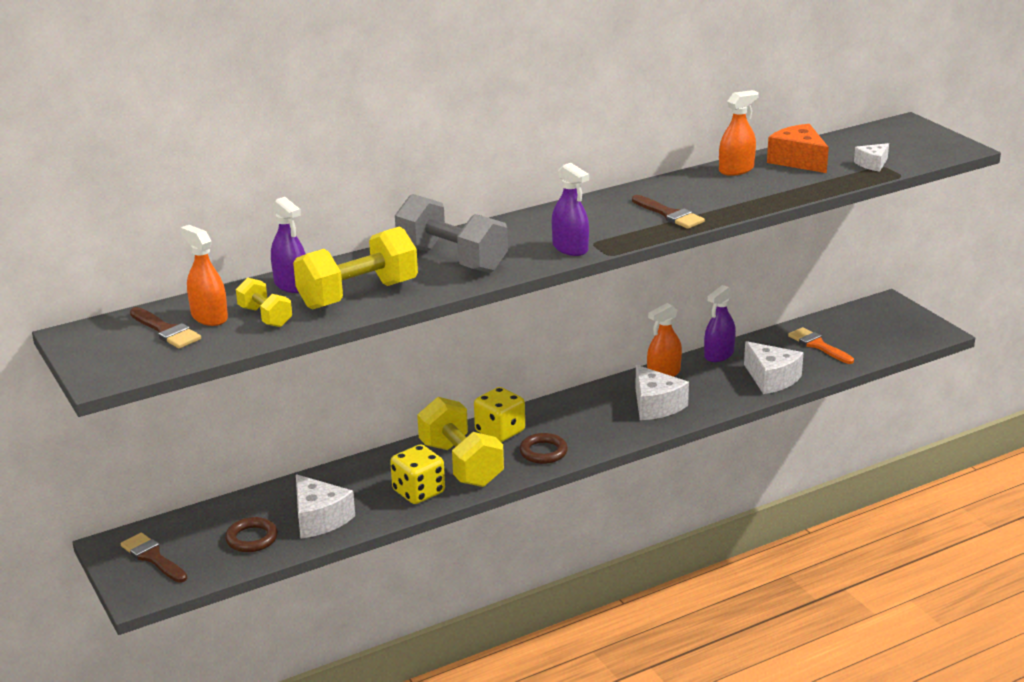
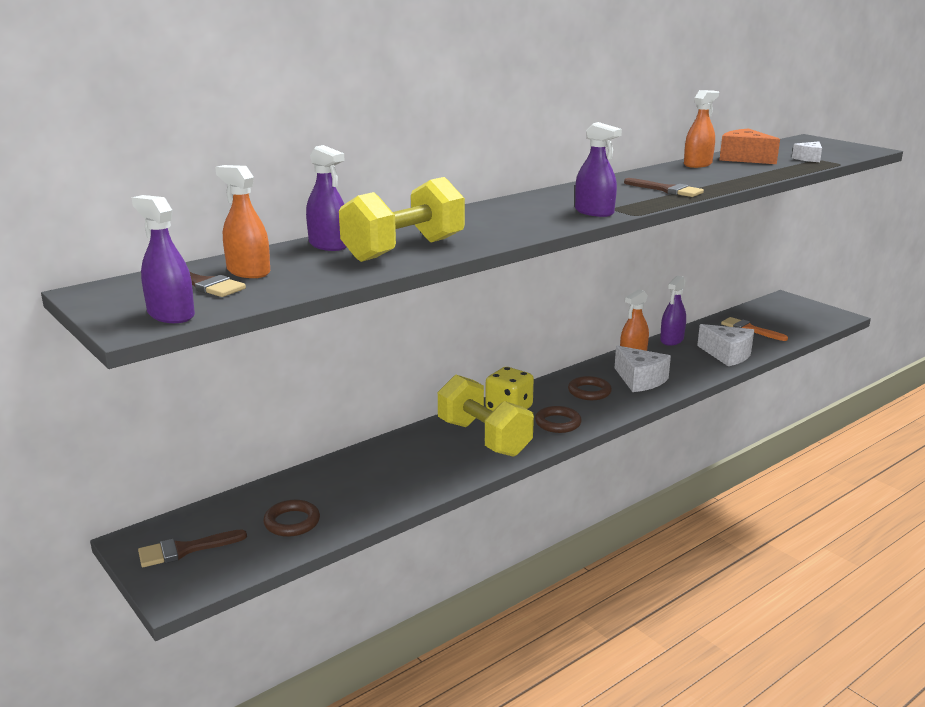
camera: 10 degrees left, 5 degrees down
brown brush [121,532,187,583] -> brown brush turned 60 degrees counterclockwise [138,529,247,567]
yellow dumbbell [236,277,292,327] -> none
white cheese [296,474,355,539] -> none
yellow dice [390,444,445,504] -> none
grey dumbbell [395,194,508,273] -> none
none -> purple spray bottle [131,195,195,323]
none -> brown ring [568,376,612,400]

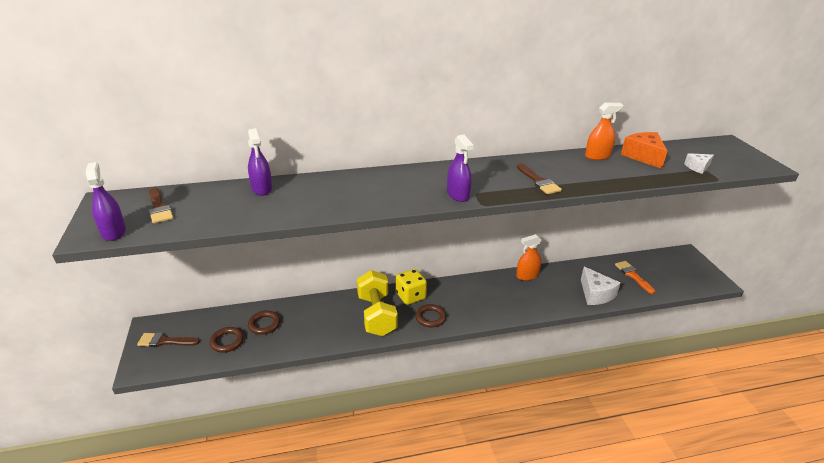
camera: 25 degrees right, 10 degrees up
orange spray bottle [215,165,270,278] -> none
yellow dumbbell [339,177,465,262] -> none
brown ring [568,376,612,400] -> brown ring moved to [248,311,280,335]
white cheese [615,345,671,392] -> none
purple spray bottle [660,276,686,346] -> none

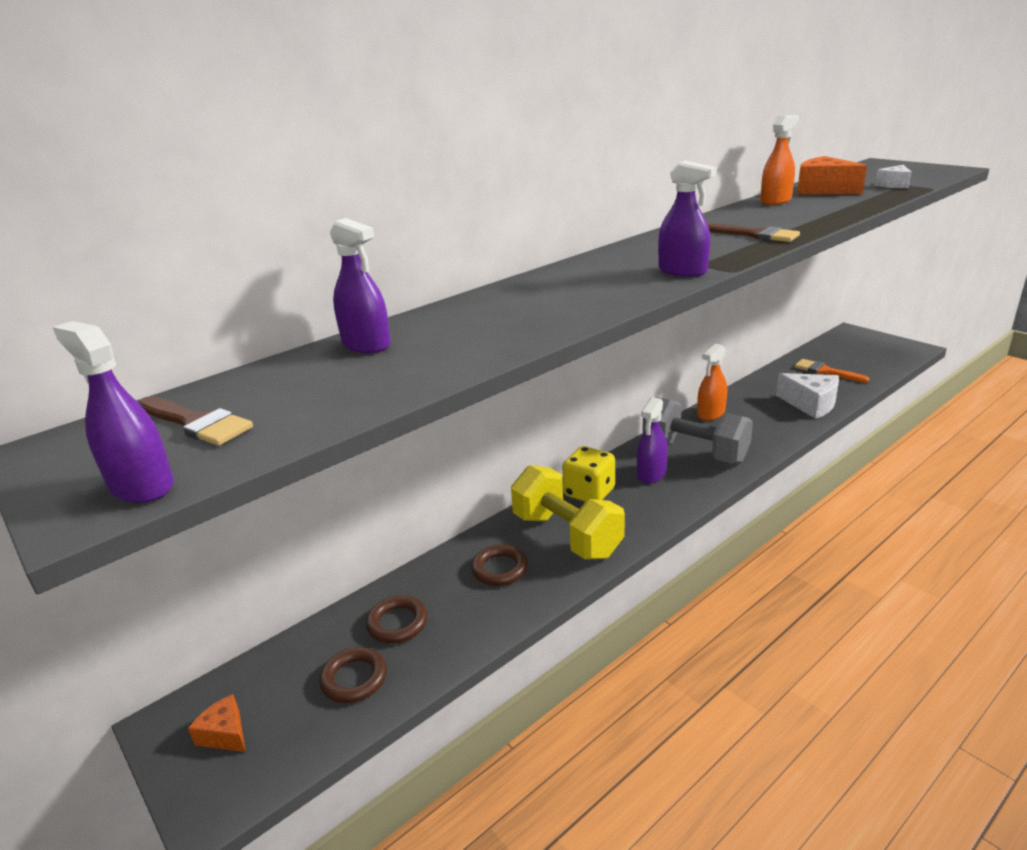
camera: 25 degrees left, 5 degrees down
brown brush [137,332,200,347] -> orange cheese [188,694,246,752]
brown ring [415,304,446,328] -> brown ring moved to [471,545,528,586]
none -> purple spray bottle [637,397,668,484]
none -> grey dumbbell [642,397,753,464]

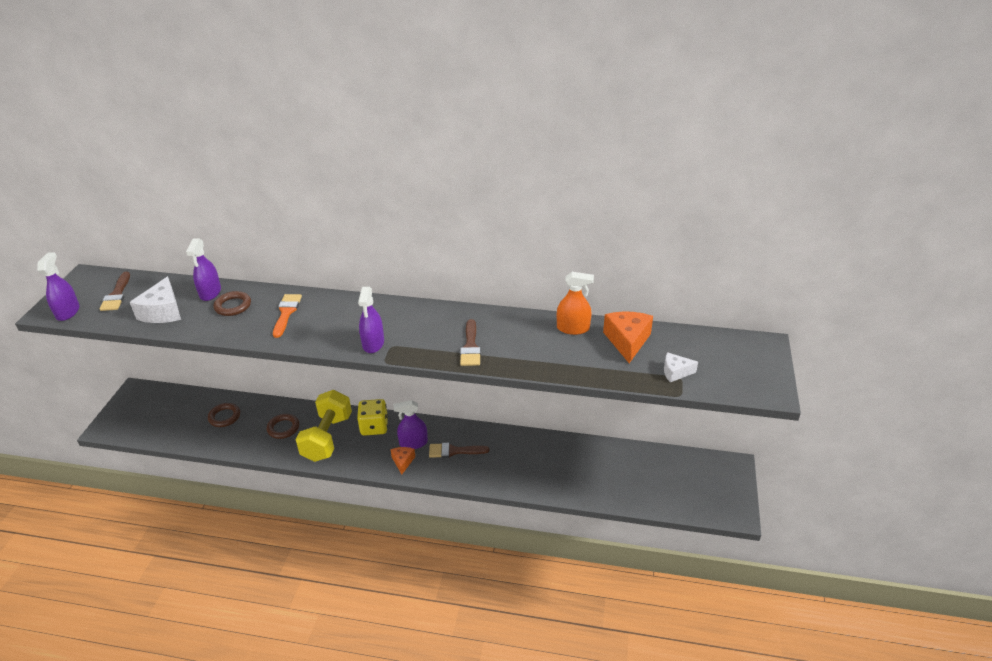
camera: 50 degrees right, 10 degrees up
orange cheese [188,694,246,752] -> orange cheese moved to [390,447,416,475]
brown ring [319,647,387,703] -> brown ring moved to [214,291,251,316]
grey dumbbell [642,397,753,464] -> brown brush [429,443,489,458]
orange spray bottle [697,343,727,421] -> none
white cheese [776,373,839,419] -> white cheese moved to [130,276,181,323]
orange brush [794,359,869,383] -> orange brush moved to [273,294,302,338]

